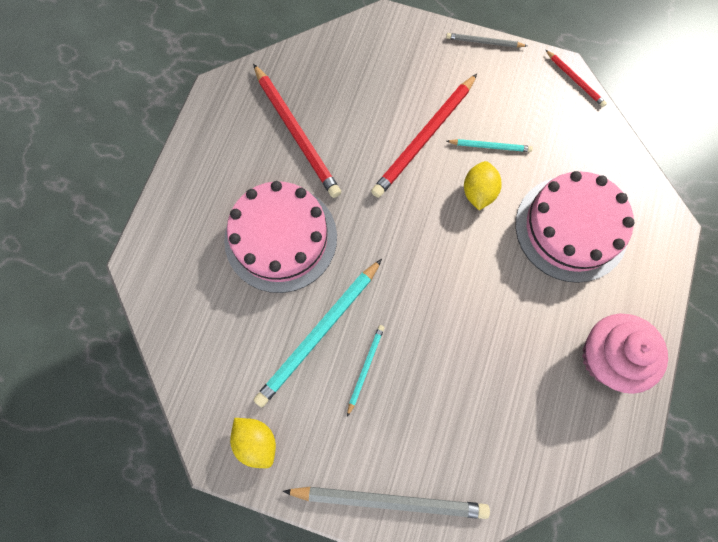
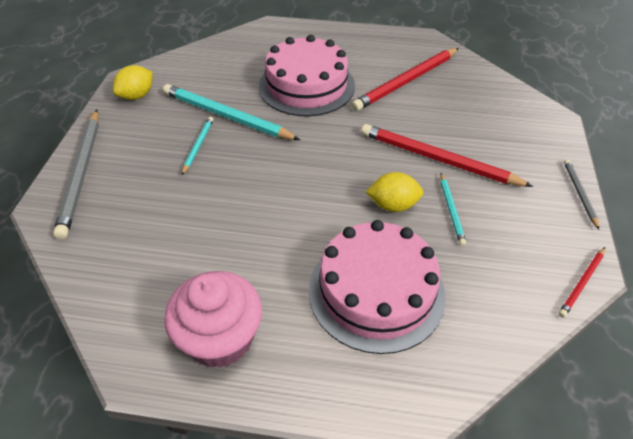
camera: 80 degrees right, 25 degrees down
turquoise pencil [347,325,385,417] -> turquoise pencil turned 90 degrees counterclockwise [182,117,214,175]

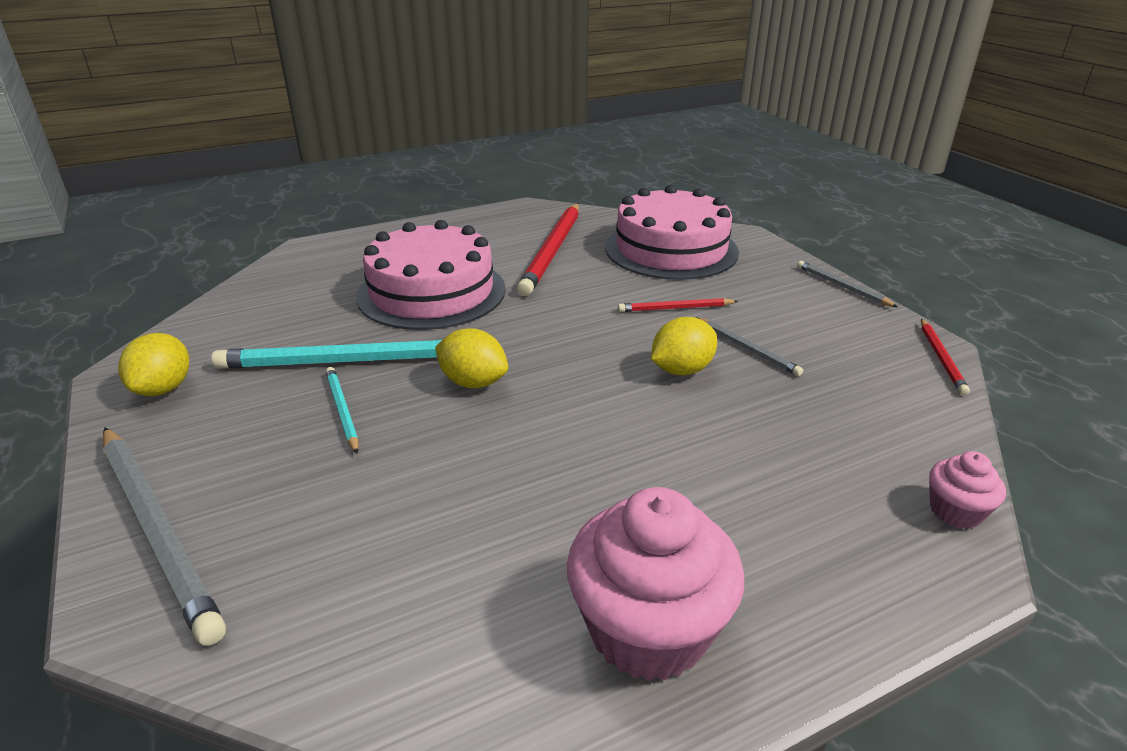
camera: 35 degrees left, 15 degrees down
pink cake [309,220,446,354] -> pink cake moved to [605,185,739,280]
red pencil [361,124,533,187] -> red pencil [618,298,738,312], size x0.50
turquoise pencil [440,173,466,246] -> grey pencil [698,318,803,376]
none -> yellow lemon [435,328,508,388]
none -> pink cupcake [929,451,1006,529]

